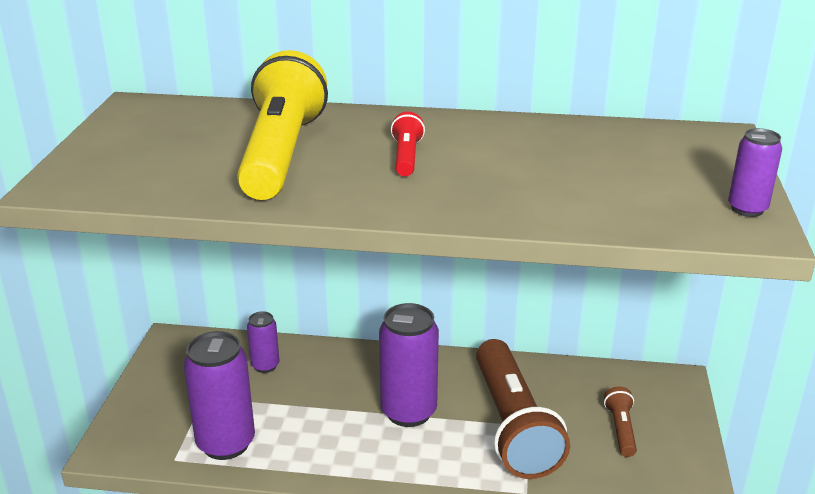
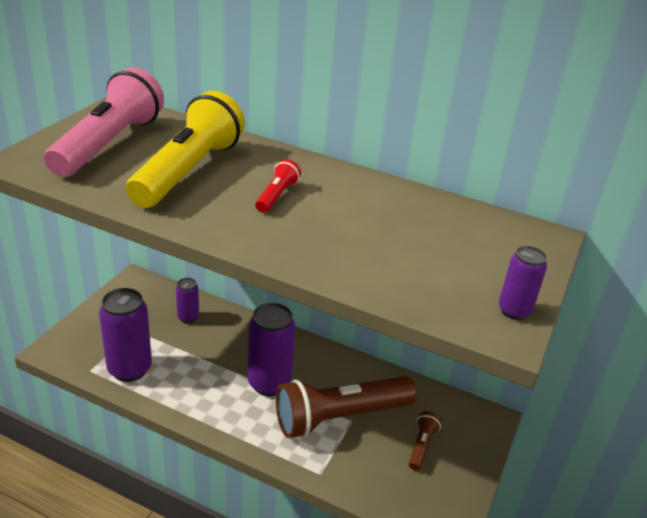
camera: 15 degrees right, 5 degrees up
brown flashlight [476,339,570,479] -> brown flashlight turned 60 degrees clockwise [276,376,417,438]
none -> pink flashlight [44,67,164,177]

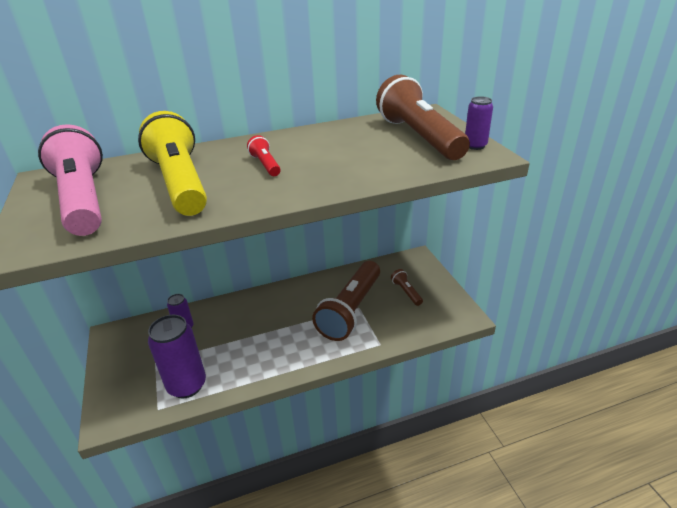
camera: 40 degrees left, 0 degrees up
purple can [248,303,296,396] -> none
none -> brown flashlight [376,75,470,160]

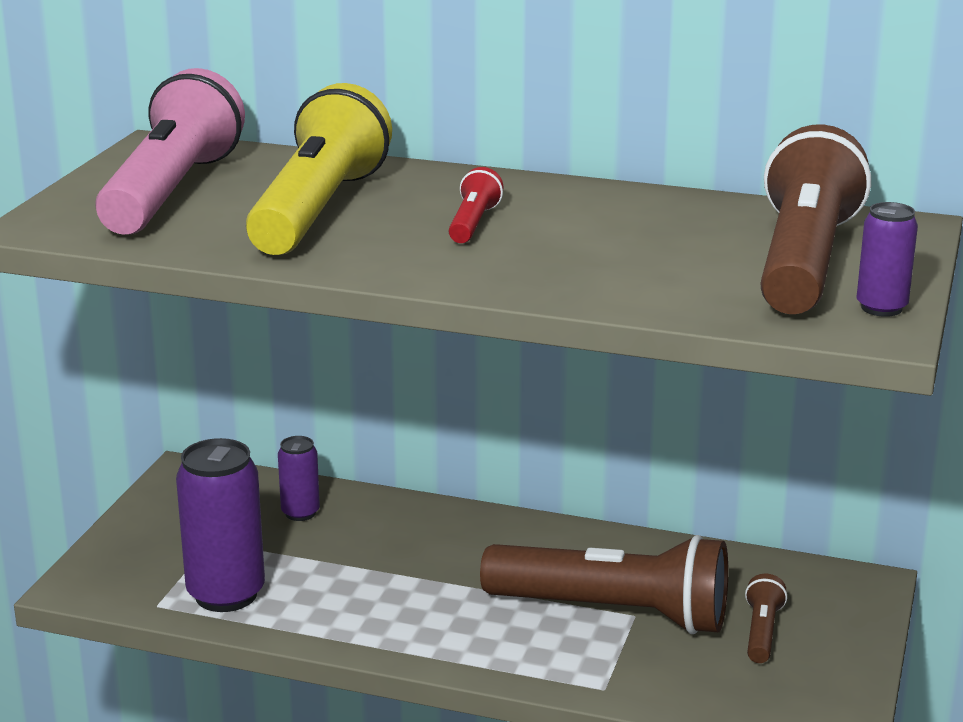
camera: 35 degrees right, 10 degrees down
brown flashlight [312,261,380,341] -> brown flashlight turned 135 degrees counterclockwise [480,535,728,634]

